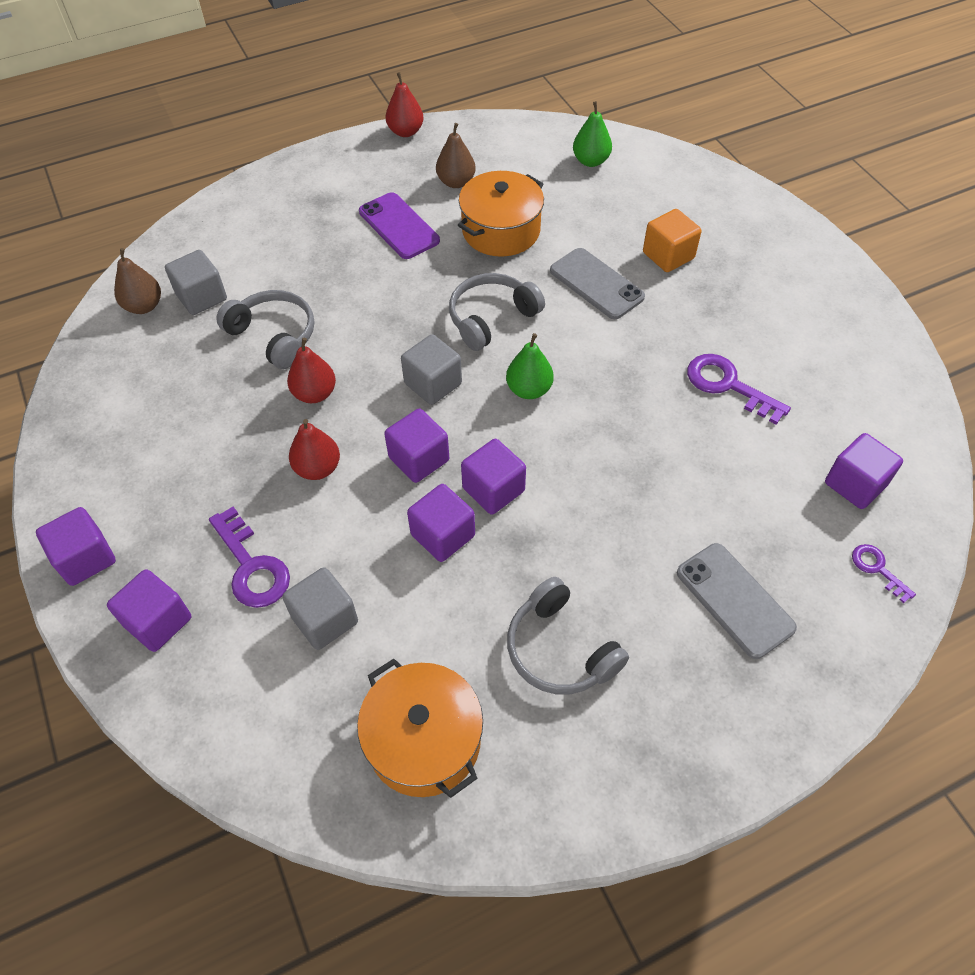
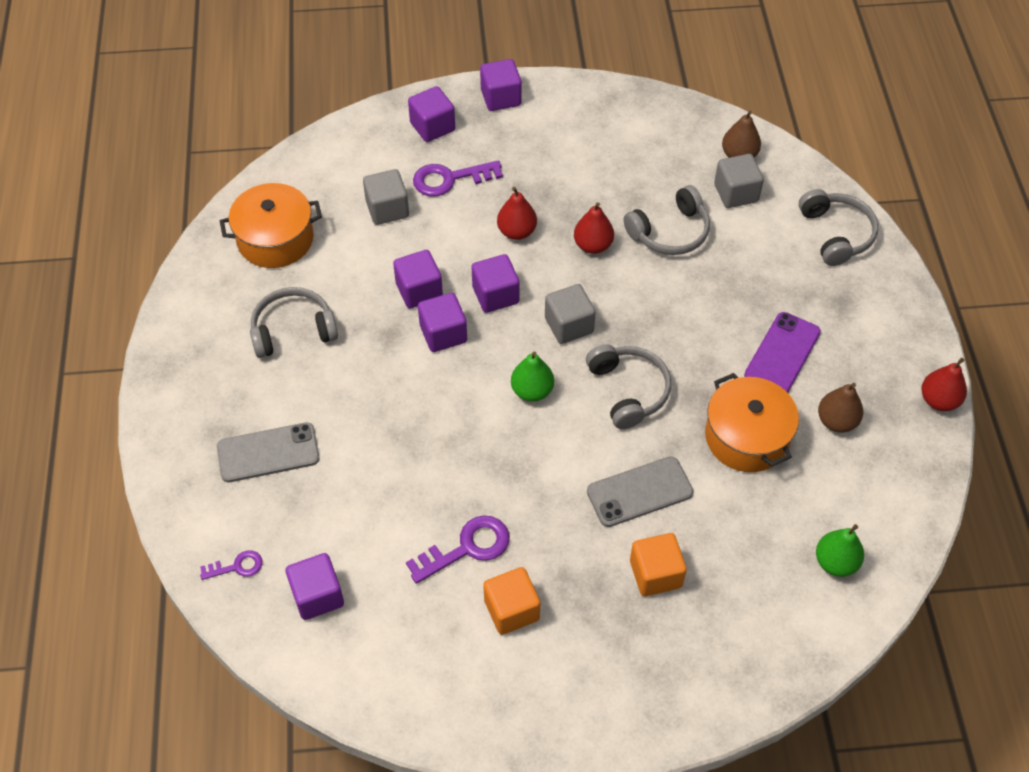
camera: 110 degrees right, 0 degrees up
purple phone [359,192,440,259] -> purple phone turned 45 degrees counterclockwise [744,312,821,393]
none -> orange cube [483,567,541,635]
none -> grey headphones [799,189,878,266]

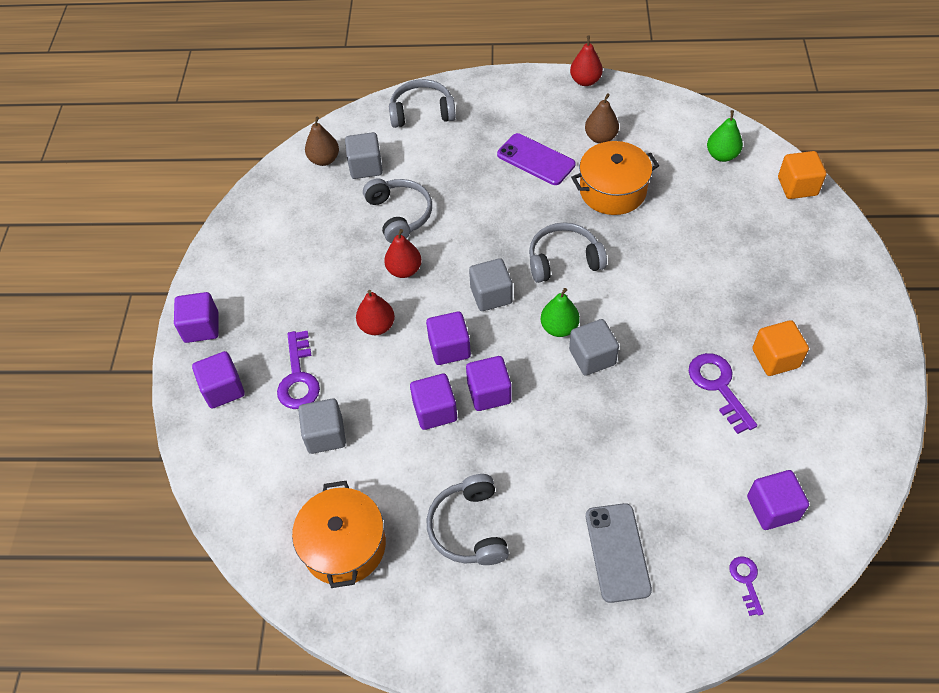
camera: 80 degrees left, 0 degrees up
grey phone [587,456,693,527] -> none
orange cube [630,533,687,596] -> orange cube moved to [778,151,826,199]
none -> grey cube [569,319,619,376]

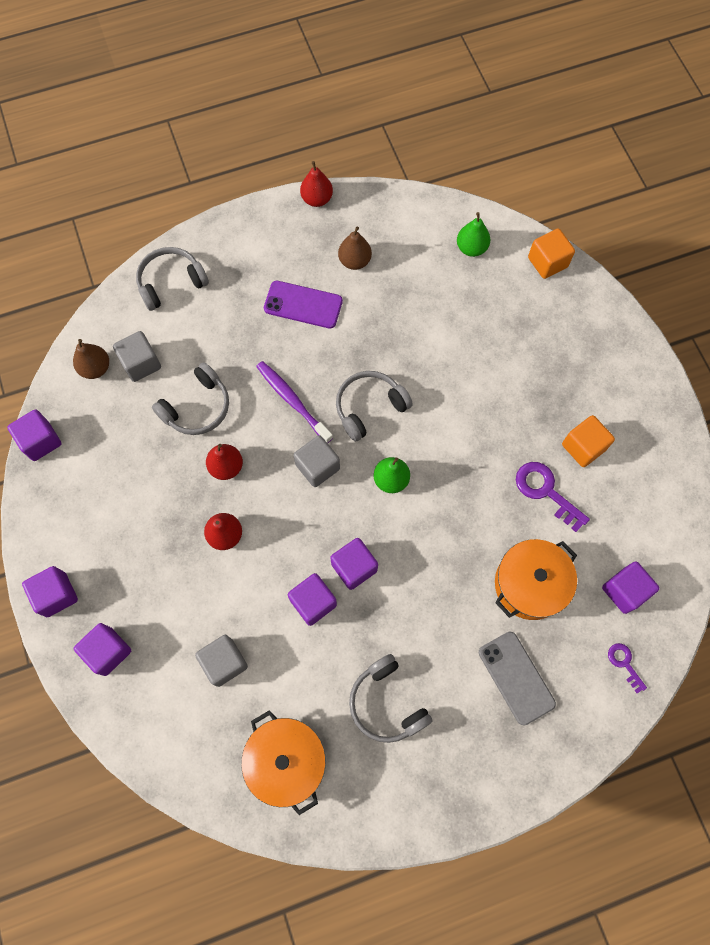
camera: 25 degrees left, 15 degrees up
purple key [277,331,320,409] -> none
grey headphones [363,178,432,243] -> grey headphones turned 90 degrees clockwise [152,362,229,435]
purple cube [426,311,471,365] -> purple cube moved to [7,409,61,461]
grey cube [569,319,619,376] -> none
orange pot [571,141,659,215] -> orange pot moved to [495,539,577,620]
none -> purple toothbrush [256,361,333,443]

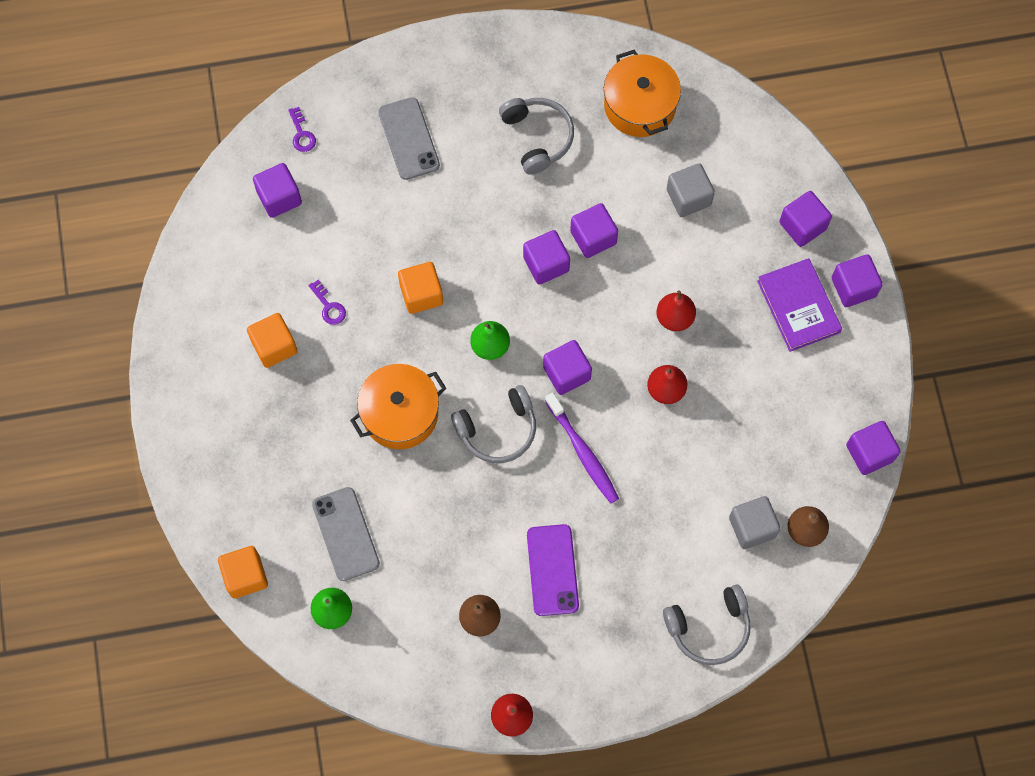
camera: 170 degrees left, 0 degrees up
grey headphones [152,362,229,435] -> none
purple phone [264,281,343,329] -> purple phone turned 60 degrees clockwise [527,524,579,616]
grey cube [293,435,340,487] -> purple cube [543,340,592,395]
orange pot [495,539,577,620] -> orange pot moved to [350,364,446,449]
purple key [516,462,590,532] -> purple key [308,280,346,325], size x0.57
none -> grey phone [312,487,380,581]
none -> orange cube [398,262,443,314]
none -> purple book [757,258,842,352]

